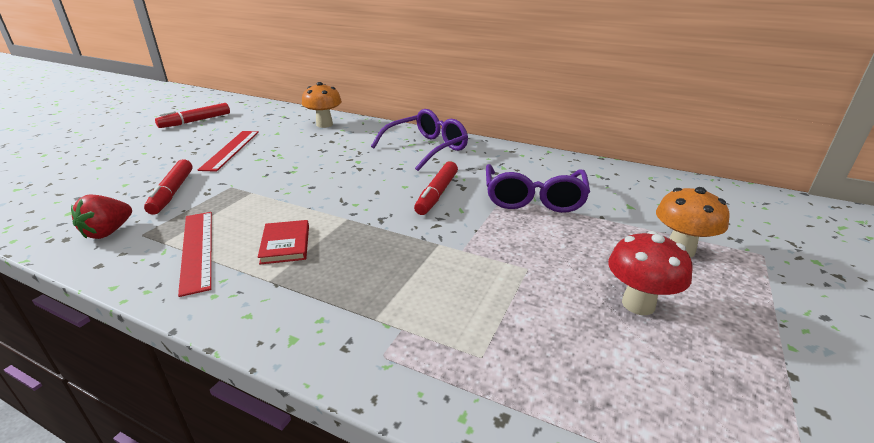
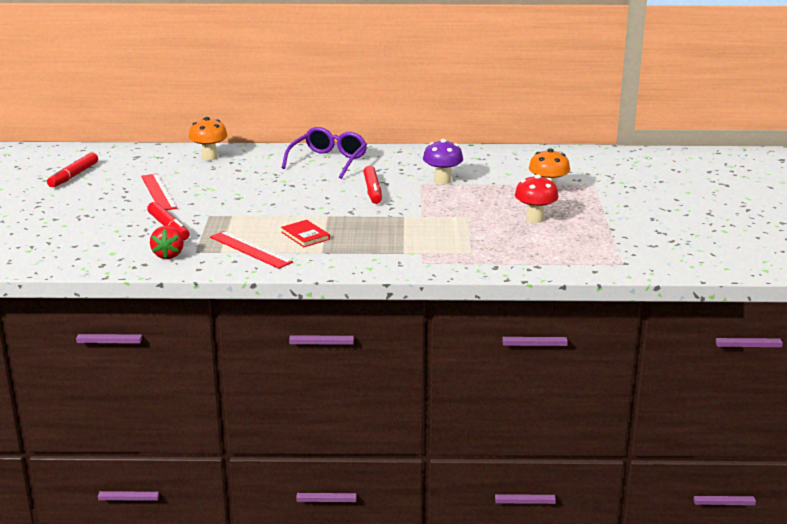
camera: 25 degrees left, 5 degrees down
purple glasses [486,164,590,213] -> purple mushroom [423,139,463,184]

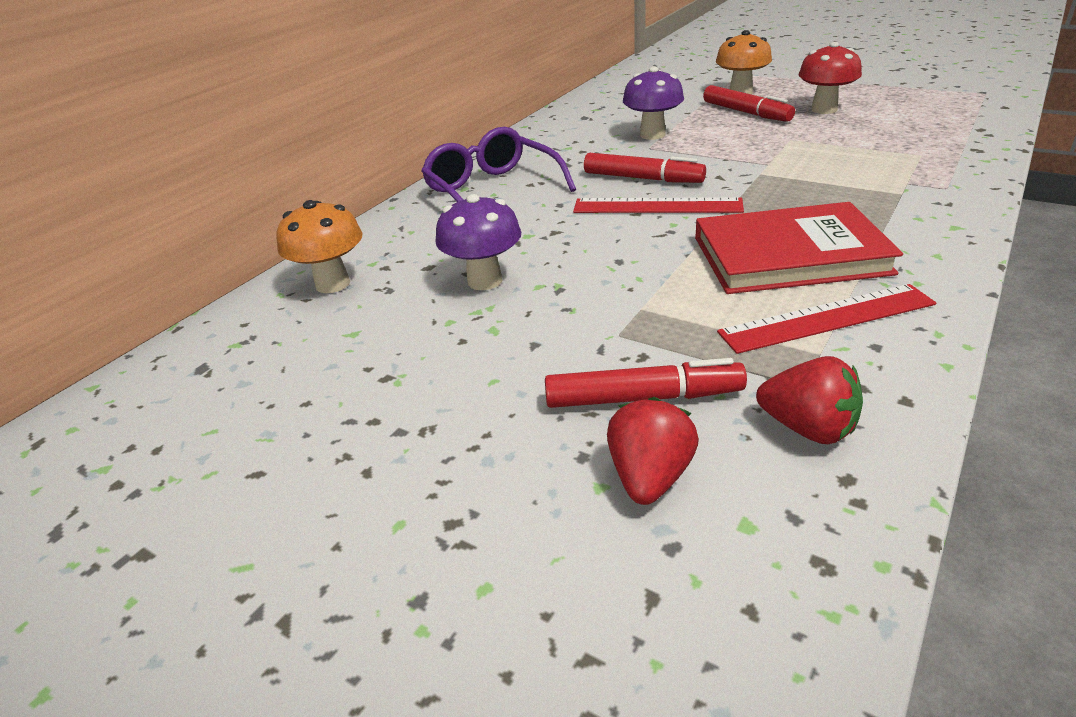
camera: 55 degrees left, 10 degrees up
red marker [47,152,98,187] -> red marker moved to [703,85,795,122]
red ruler [141,174,177,210] -> red ruler moved to [573,197,744,213]
red book [281,220,330,247] -> red book [695,202,903,294], size x2.00
none -> purple mushroom [435,194,521,290]
none -> red strawberry [607,397,699,505]

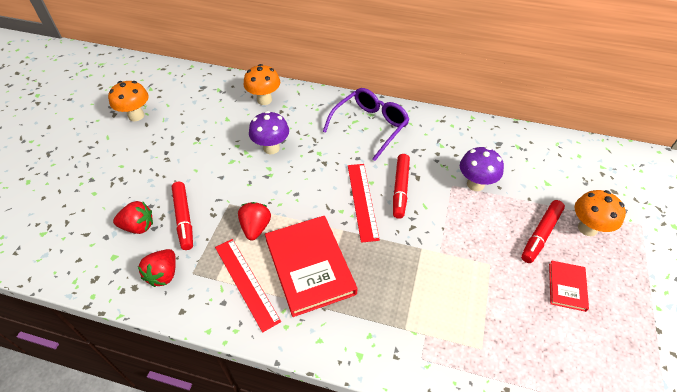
camera: 70 degrees right, 15 degrees up
red mushroom [798,42,862,114] -> red book [549,260,589,312]
none -> orange mushroom [108,81,149,121]
none -> red strawberry [238,202,271,241]

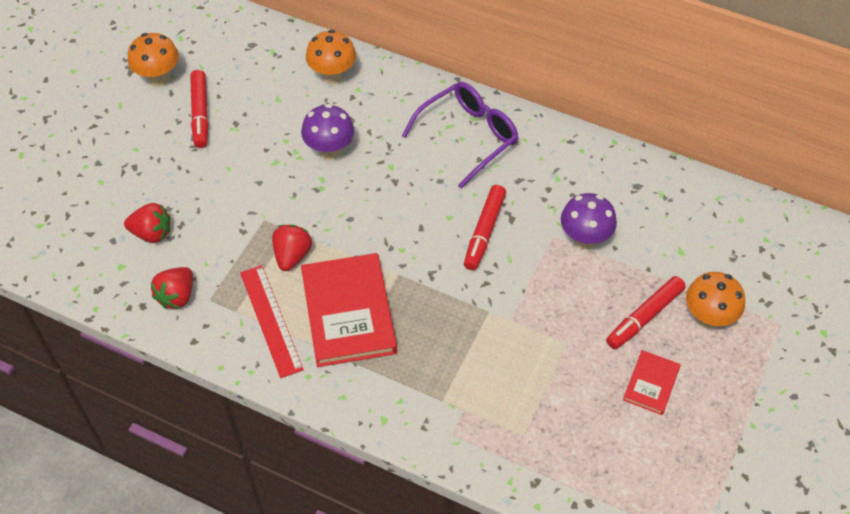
camera: 10 degrees right, 5 degrees up
red marker [172,182,193,250] -> red marker moved to [190,70,209,148]
red ruler [348,164,380,243] -> none

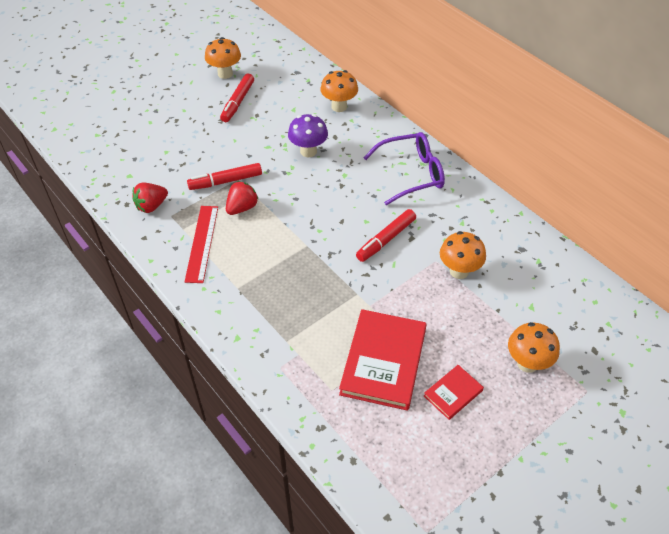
camera: 25 degrees right, 5 degrees down
red strawberry [124,203,170,243] -> none
red book [301,253,397,367] -> red book moved to [339,309,427,411]
purple mushroom [561,193,617,249] -> orange mushroom [440,231,486,279]
red marker [606,276,686,349] -> red marker moved to [187,163,262,190]

